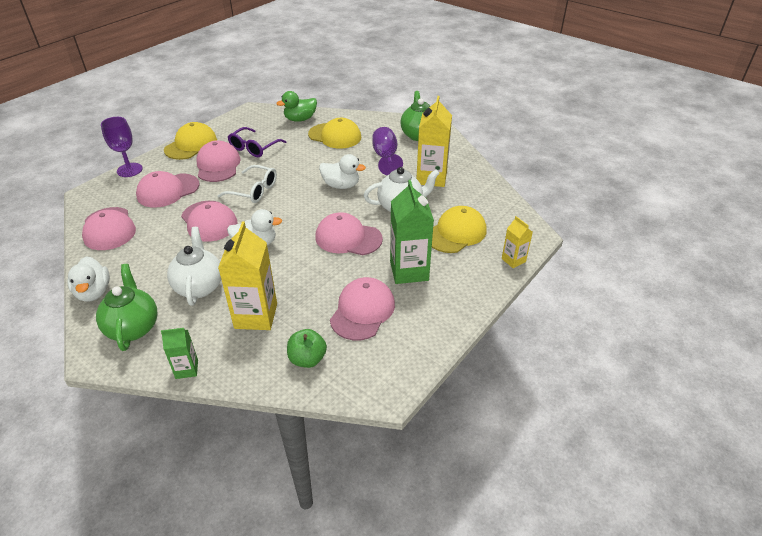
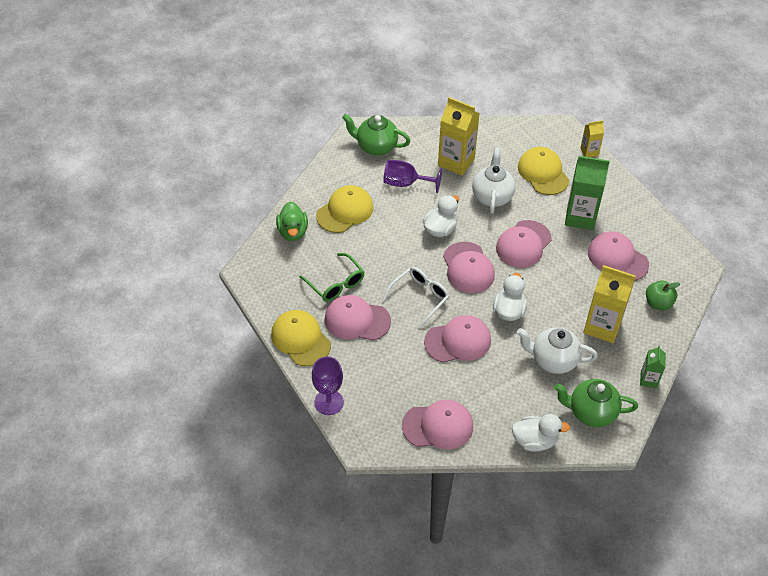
camera: 70 degrees left, 10 degrees up
pink cap [136,171,199,207] -> pink cap moved to [443,242,495,293]
purple glasses [228,127,286,157] -> green glasses [299,253,365,301]

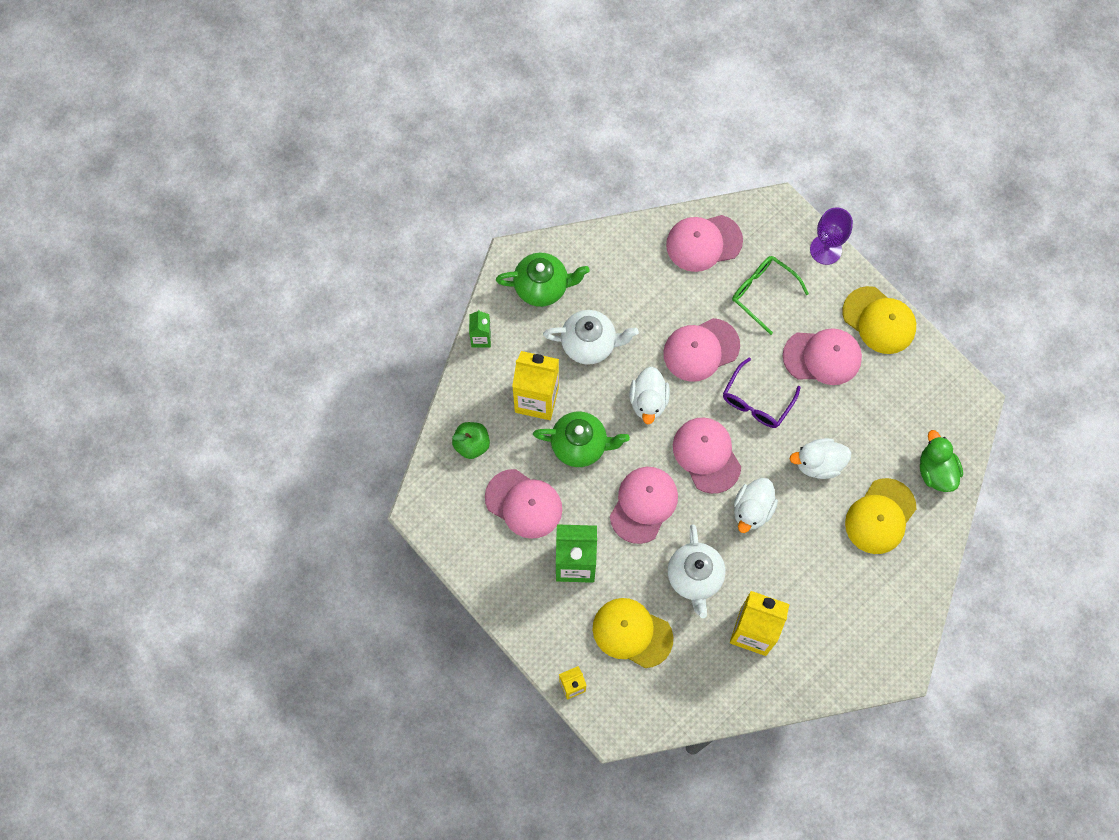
camera: 170 degrees right, 20 degrees up
green glasses [299,253,365,301] -> green glasses moved to [732,256,809,335]
green teapot [342,114,410,156] -> green teapot moved to [533,412,630,467]
white glasses [382,267,449,328] -> purple glasses [723,357,801,428]
purple goblet [383,160,442,193] -> none
white duck [512,414,570,452] -> white duck moved to [789,438,851,479]
yellow cap [518,147,569,195] -> yellow cap turned 150 degrees clockwise [593,598,673,668]

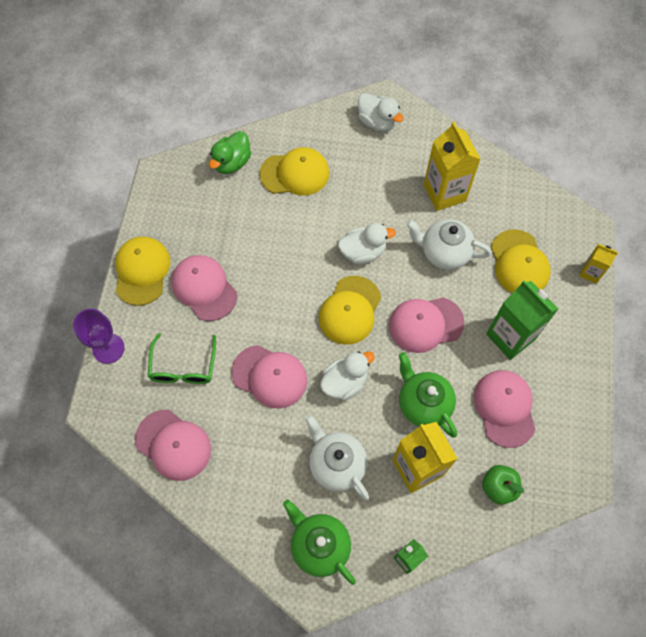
camera: 130 degrees left, 5 degrees down
white teapot [668,524,725,618] -> white teapot turned 120 degrees counterclockwise [406,219,491,270]
pink cap [673,418,741,494] -> yellow cap [319,276,381,345]
purple glasses [723,357,801,428] -> none
white duck [789,438,851,479] -> white duck moved to [358,93,404,131]

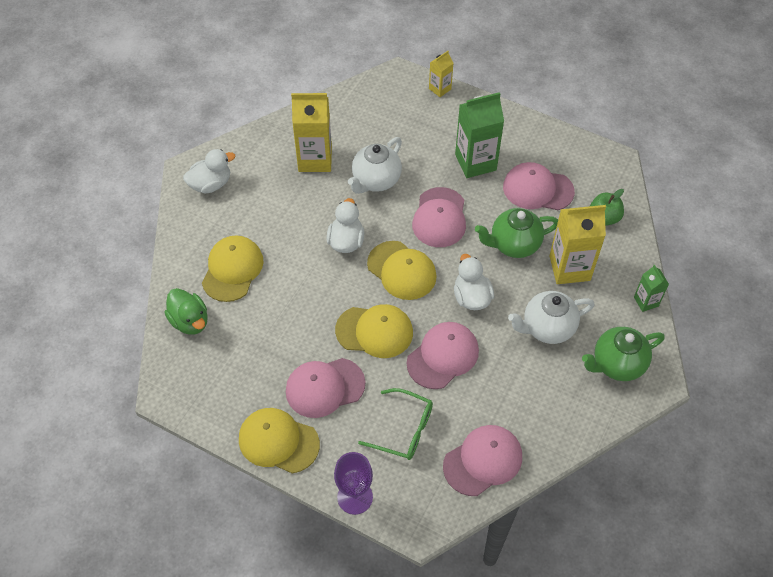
camera: 70 degrees left, 10 degrees down
yellow cap [491,229,551,293] -> yellow cap moved to [335,304,413,358]

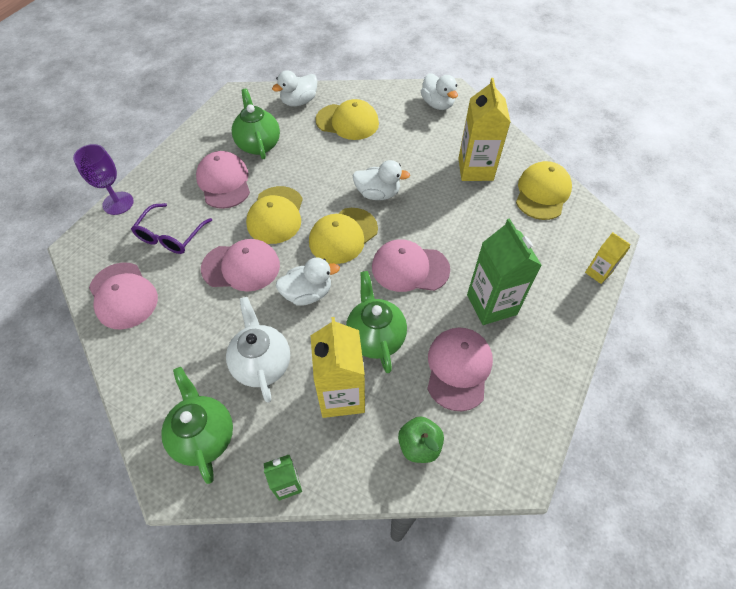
camera: 90 degrees right, 0 degrees up
green duck [164,288,208,335] -> white duck [272,70,317,106]
yellow cap [239,408,320,473] -> yellow cap moved to [516,161,572,220]
white teapot [348,137,402,194] -> none
green glasses [358,388,433,460] -> purple glasses [131,203,212,254]
pink cap [407,322,479,389] -> pink cap turned 45 degrees counterclockwise [201,239,280,292]
none -> green teapot [232,89,280,159]

